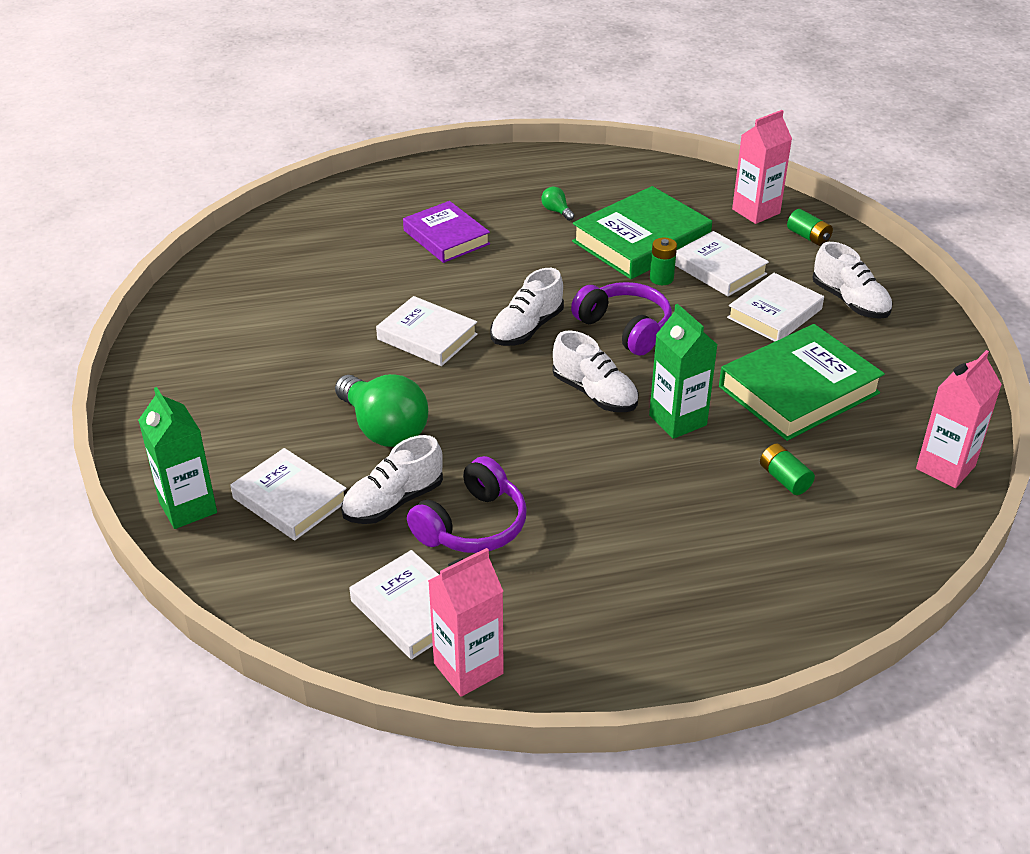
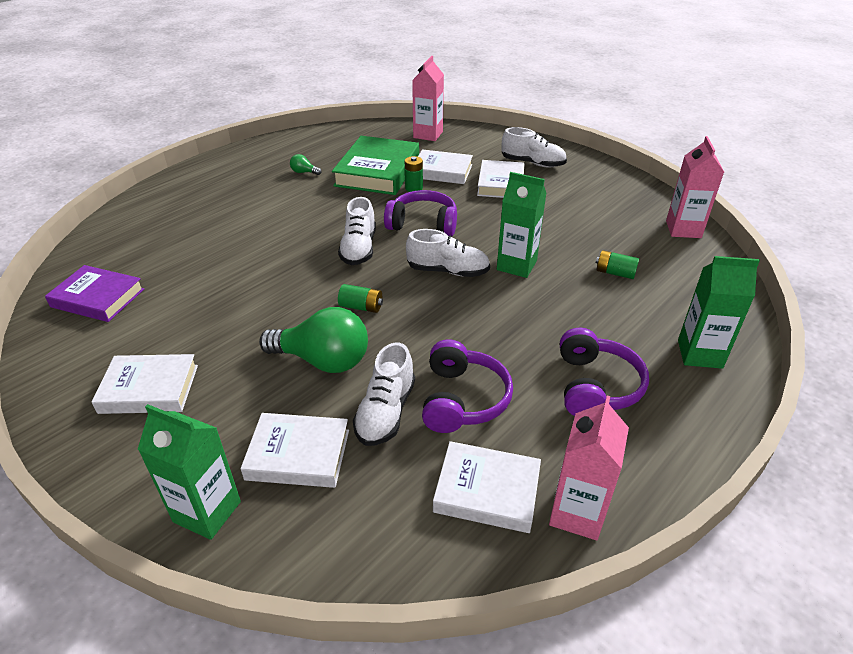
camera: 35 degrees left, 0 degrees up
white book [376,296,478,366] -> white book moved to [91,354,198,414]
purple book [403,201,490,263] -> purple book moved to [45,265,144,322]
green book [719,324,885,441] -> none
green battery [787,209,833,246] -> green battery moved to [338,284,383,313]
none -> purple headphones [560,328,649,416]
none -> green carton [678,256,760,369]

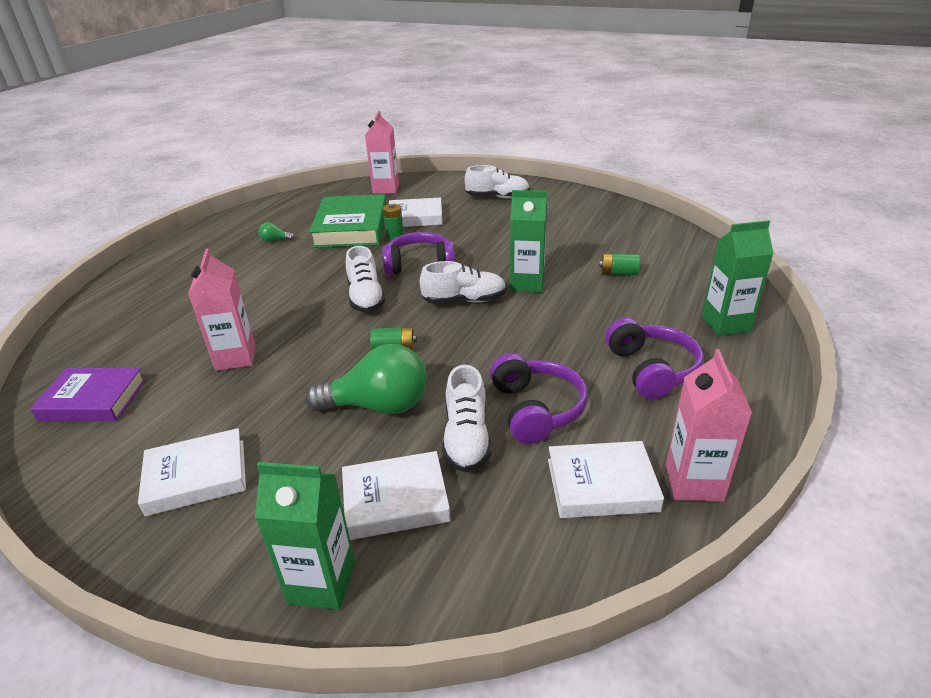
camera: 15 degrees left, 5 degrees down
white book [477,160,524,198] -> none
pink carton [666,136,724,238] -> pink carton moved to [188,248,256,371]

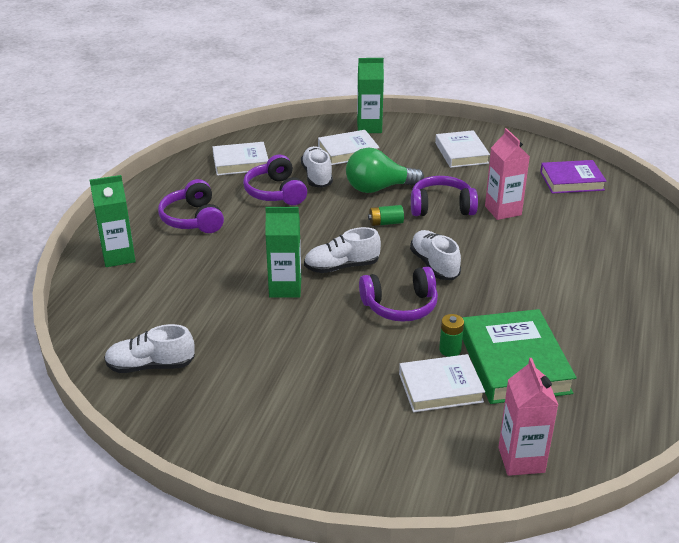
camera: 170 degrees right, 0 degrees up
white book [138,428,246,516] -> white book turned 75 degrees counterclockwise [435,130,490,168]
green light bulb [259,222,294,242] -> none
white shoe [465,165,530,199] -> white shoe moved to [104,324,195,373]
green battery [599,254,640,275] -> none
pink carton [666,349,752,502] -> none
none -> purple headphones [411,176,478,216]

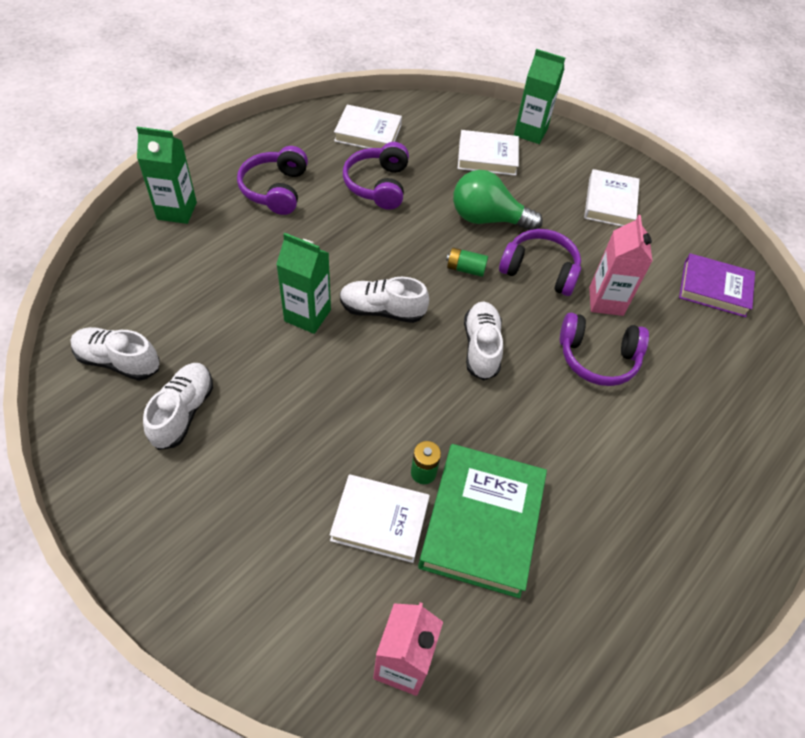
camera: 20 degrees right, 20 degrees up
white shoe [301,146,333,188] -> white shoe moved to [143,363,213,450]
purple headphones [359,266,438,322] -> purple headphones moved to [560,313,649,386]

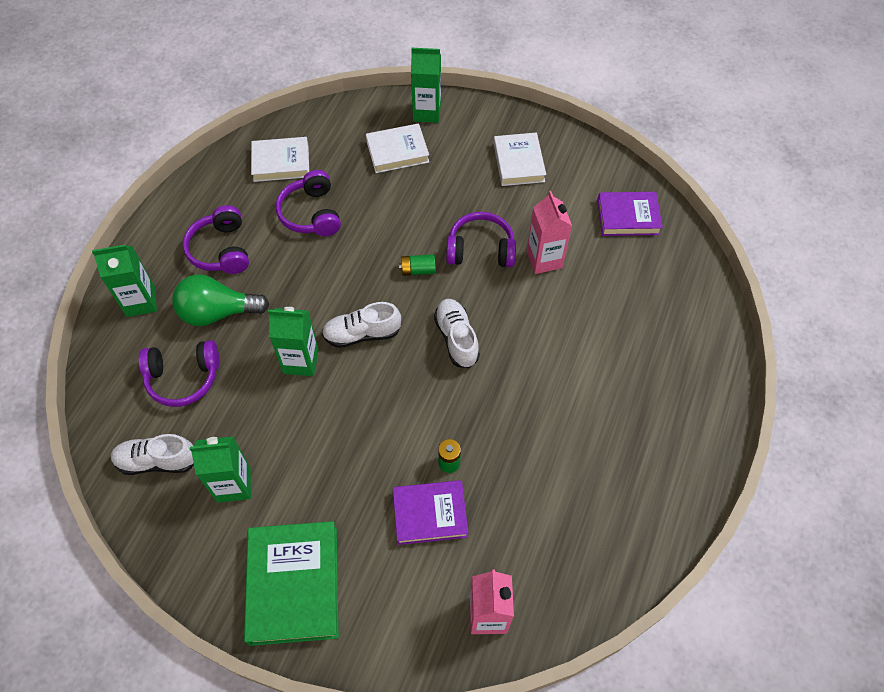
camera: 15 degrees left, 5 degrees up
white shoe [143,363,213,450] -> green carton [190,437,251,503]
white book [330,474,430,563] -> purple book [393,480,468,545]
green book [418,444,547,598] -> green book moved to [244,521,339,646]
green light bulb [453,170,543,230] -> green light bulb moved to [172,275,269,326]
purple headphones [560,313,649,386] -> purple headphones moved to [139,340,219,407]

